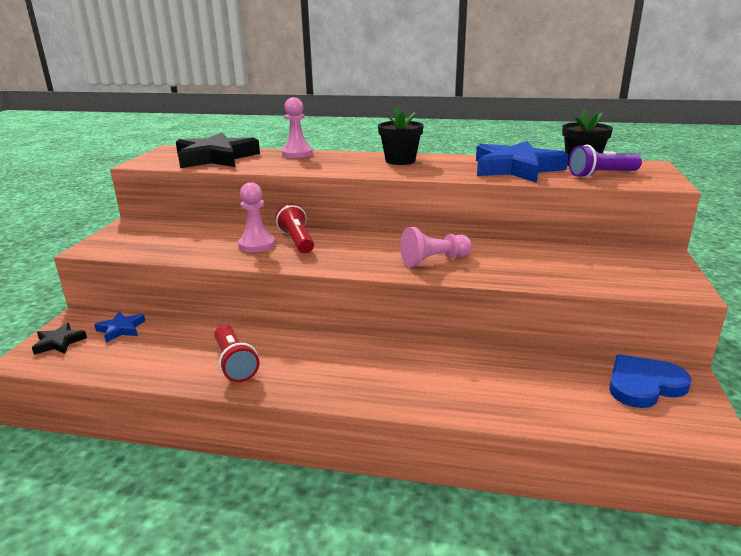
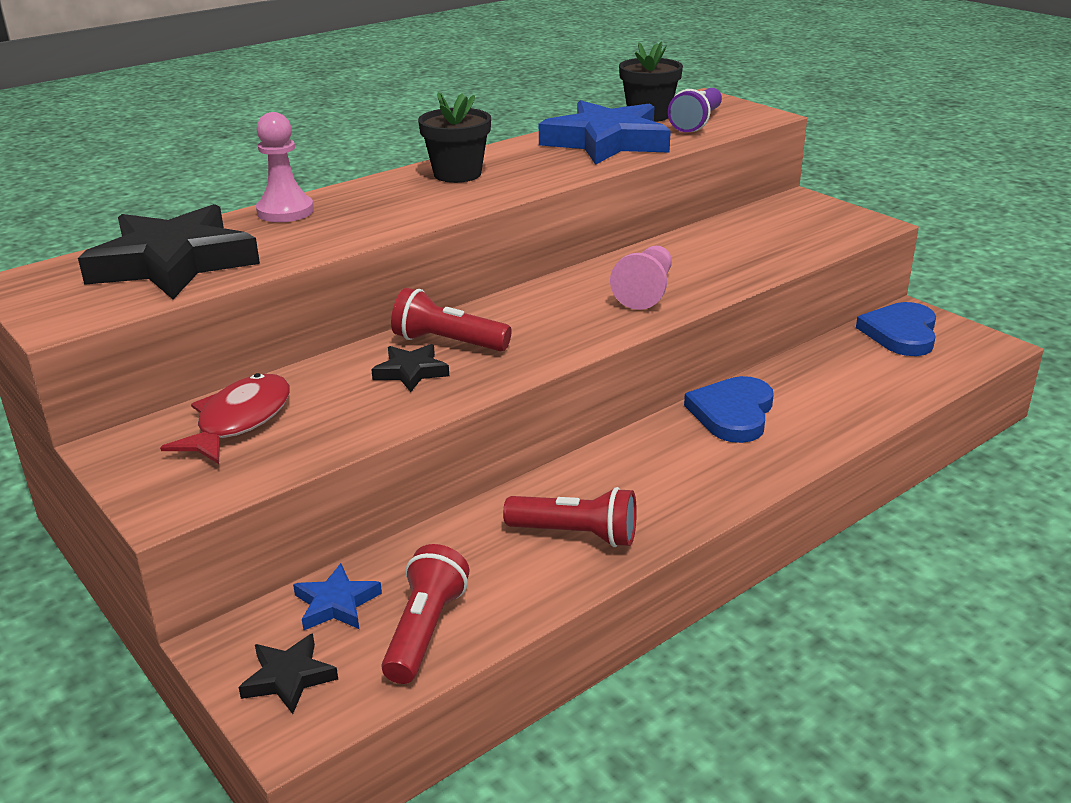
camera: 50 degrees left, 5 degrees up
pink pawn [238,182,275,252] -> black star [371,344,449,392]
none -> red fish [160,373,290,464]
none -> red flashlight [382,544,469,684]
none -> blue heart [684,376,774,443]

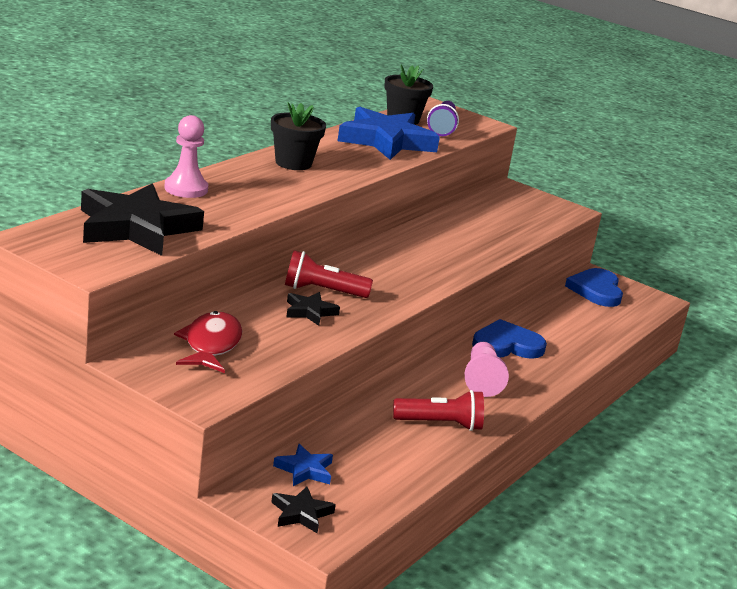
camera: 20 degrees left, 5 degrees down
red flashlight [382,544,469,684] -> none
pink pawn [610,246,672,310] -> pink pawn moved to [464,342,509,397]
blue heart [684,376,774,443] -> blue heart turned 75 degrees clockwise [472,319,547,359]

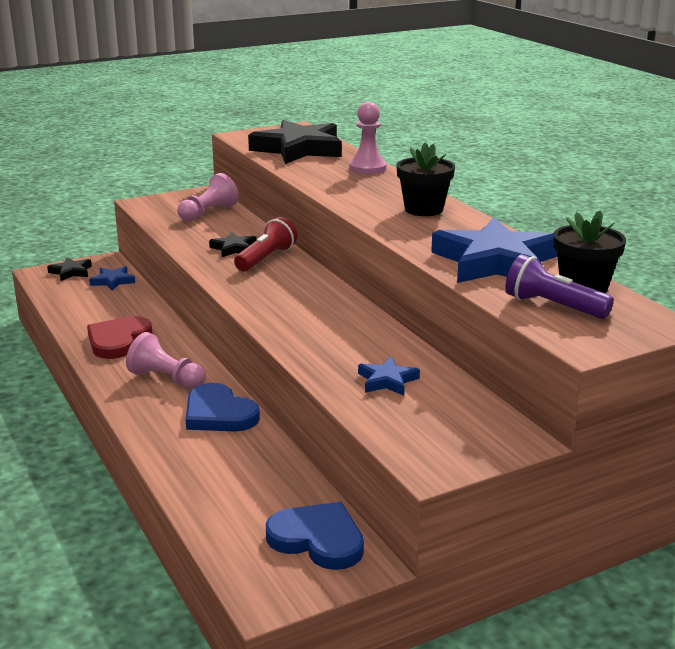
camera: 120 degrees right, 0 degrees up
red fish [174,311,242,373] -> pink pawn [177,173,239,221]
red flashlight [393,390,484,431] -> red heart [87,316,153,359]
blue heart [472,319,547,359] -> blue heart turned 120 degrees clockwise [186,383,260,431]
none -> blue star [358,357,420,396]

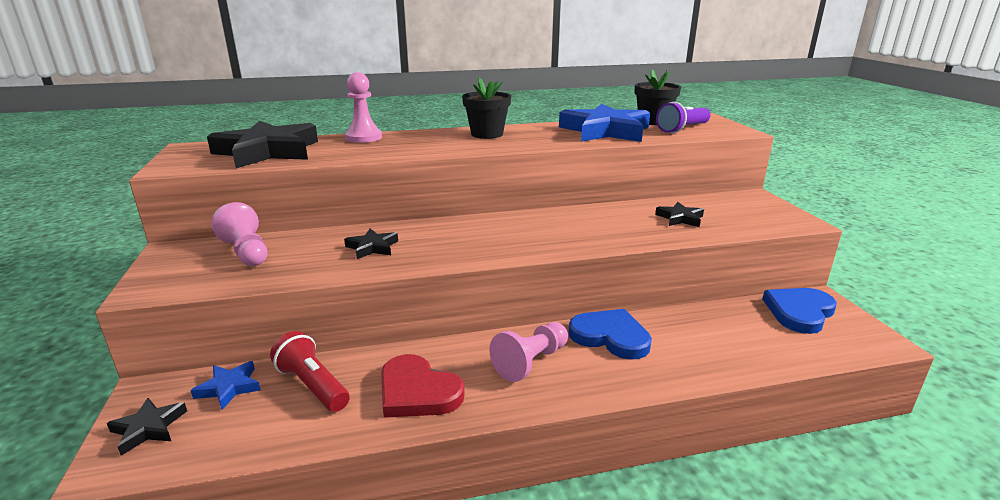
camera: 75 degrees left, 0 degrees up
blue heart [186,383,260,431] -> blue heart turned 120 degrees counterclockwise [568,309,652,360]
red flashlight [234,217,297,272] -> red flashlight moved to [270,331,350,412]
blue star [358,357,420,396] -> black star [655,202,704,227]

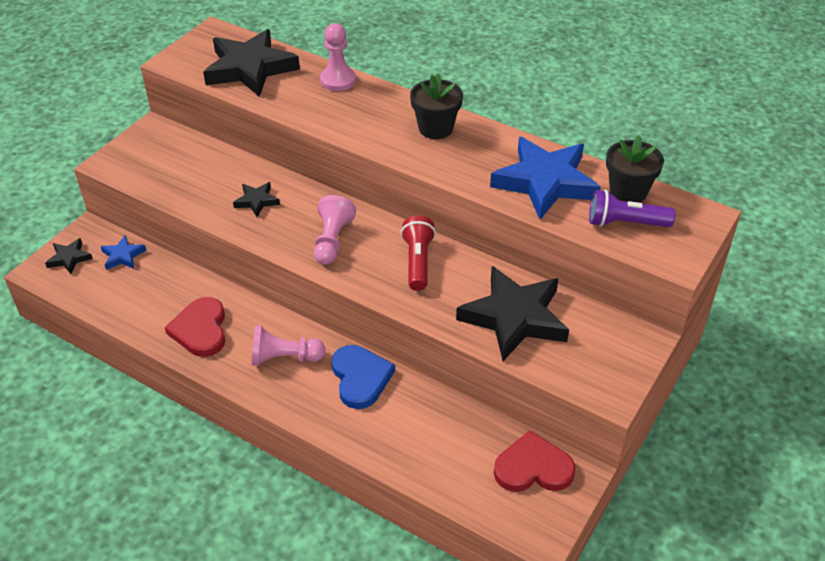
camera: 45 degrees right, 20 degrees up
pink pawn [211,202,267,266] -> pink pawn moved to [314,195,356,265]
red flashlight [270,331,350,412] -> red flashlight moved to [401,216,436,291]
black star [655,202,704,227] -> black star [456,266,569,361], size x2.19
blue heart [763,288,837,334] -> red heart [494,430,575,492]

